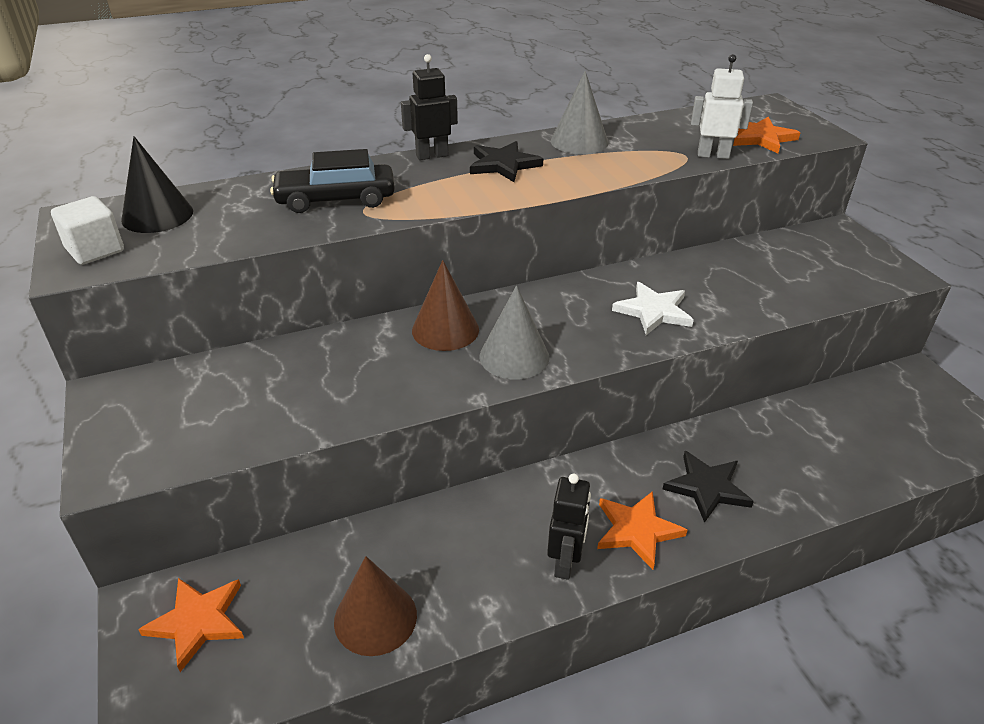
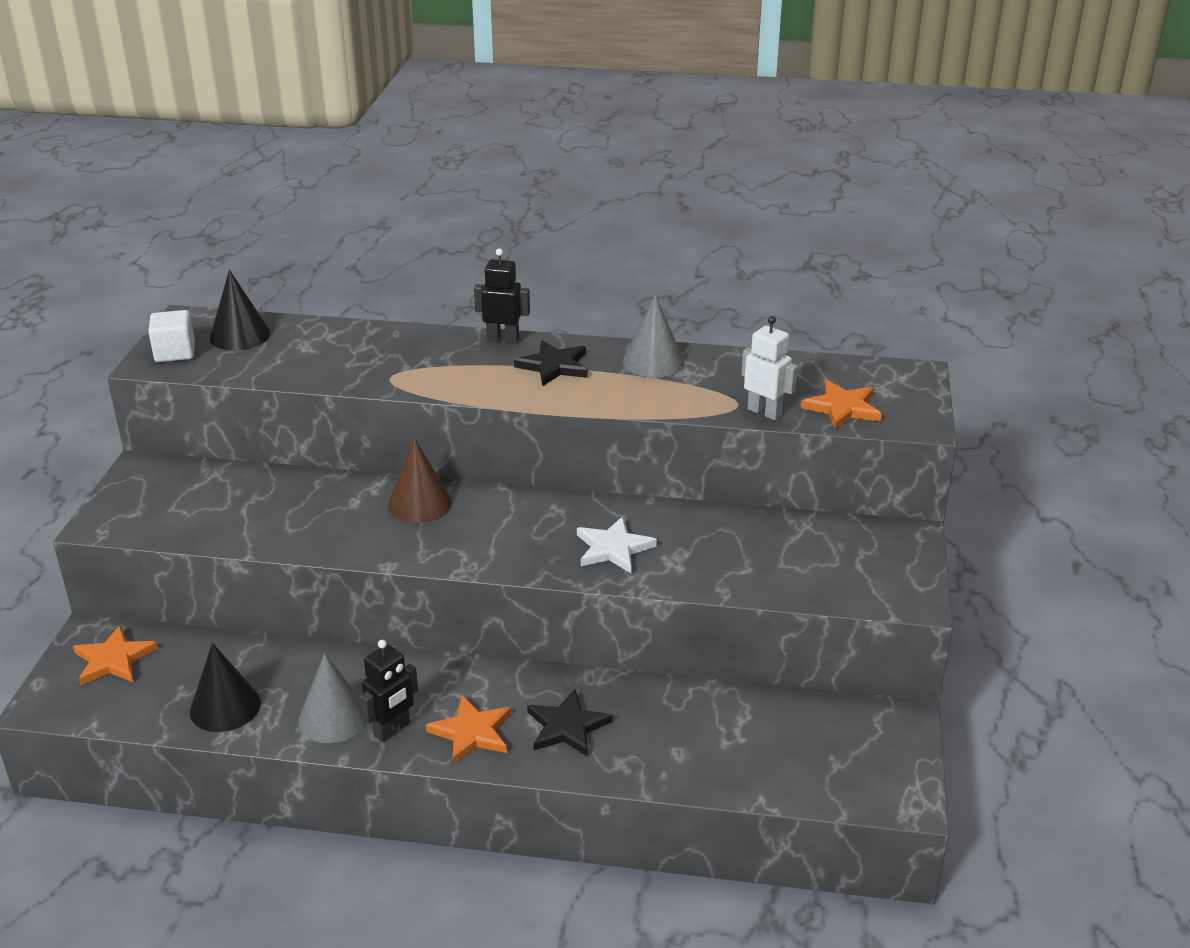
camera: 30 degrees right, 5 degrees down
black car [270,149,395,213] -> none
brown cone [334,556,417,656] -> black cone [190,643,261,732]
grey cone [480,285,549,379] -> grey cone moved to [298,653,367,743]

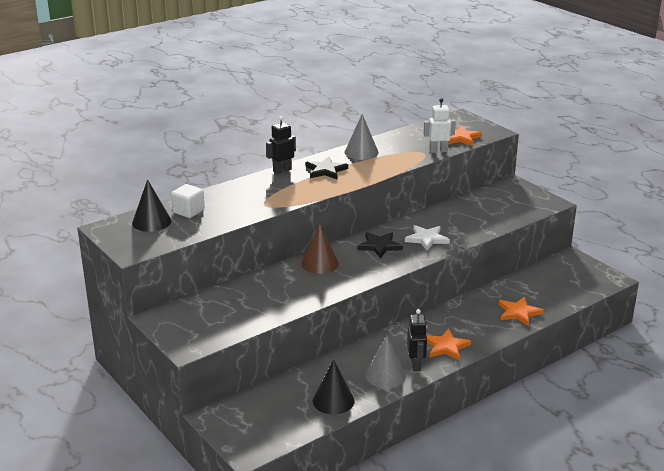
camera: 45 degrees left, 5 degrees down
orange star [73,625,158,685] -> orange star moved to [498,297,544,326]
white cube [148,310,195,362] -> white cube moved to [171,184,205,218]
black star [527,689,612,757] -> black star moved to [358,232,403,258]

